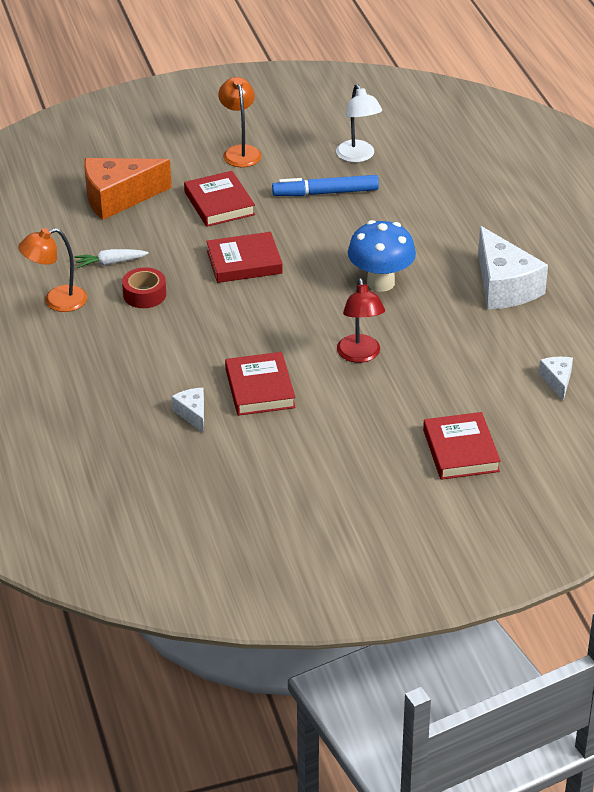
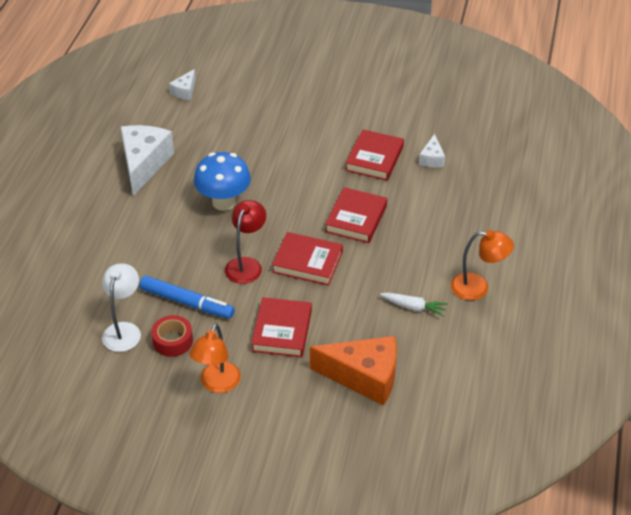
camera: 150 degrees left, 5 degrees up
red tape [122,267,166,308] -> red tape moved to [151,315,193,357]
red lamp [337,278,385,363] -> red lamp moved to [225,200,266,284]
red book [423,412,501,480] -> red book moved to [325,187,387,243]

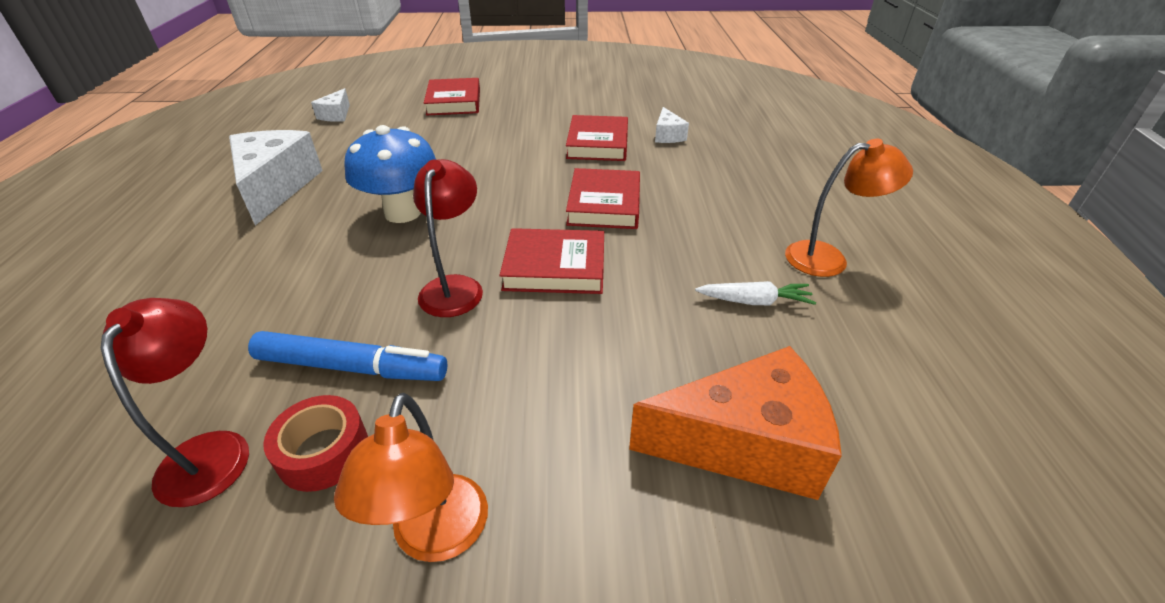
camera: 15 degrees left, 5 degrees down
white lamp [102,263,141,352] -> red lamp [101,298,249,507]
red book [251,297,312,357] -> red book moved to [424,78,480,116]

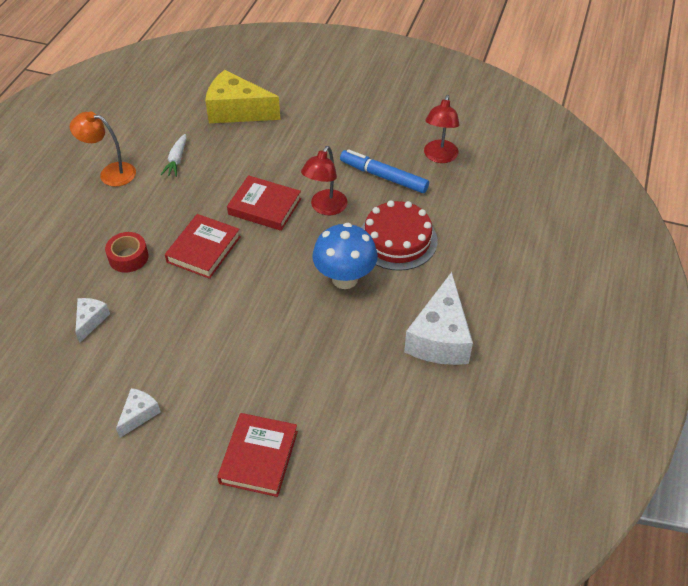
camera: 160 degrees left, 10 degrees up
red tape [263,395,368,492] -> red tape moved to [105,232,149,273]
white cheese [311,88,350,122] -> white cheese moved to [116,388,161,438]
orange lamp [334,393,488,562] -> none
red book [566,115,628,161] -> none
orange cheese [629,346,842,500] -> yellow cheese [205,70,281,123]
white carrot [695,281,816,306] -> white carrot turned 105 degrees counterclockwise [161,134,186,177]
none -> red cake [361,200,438,271]

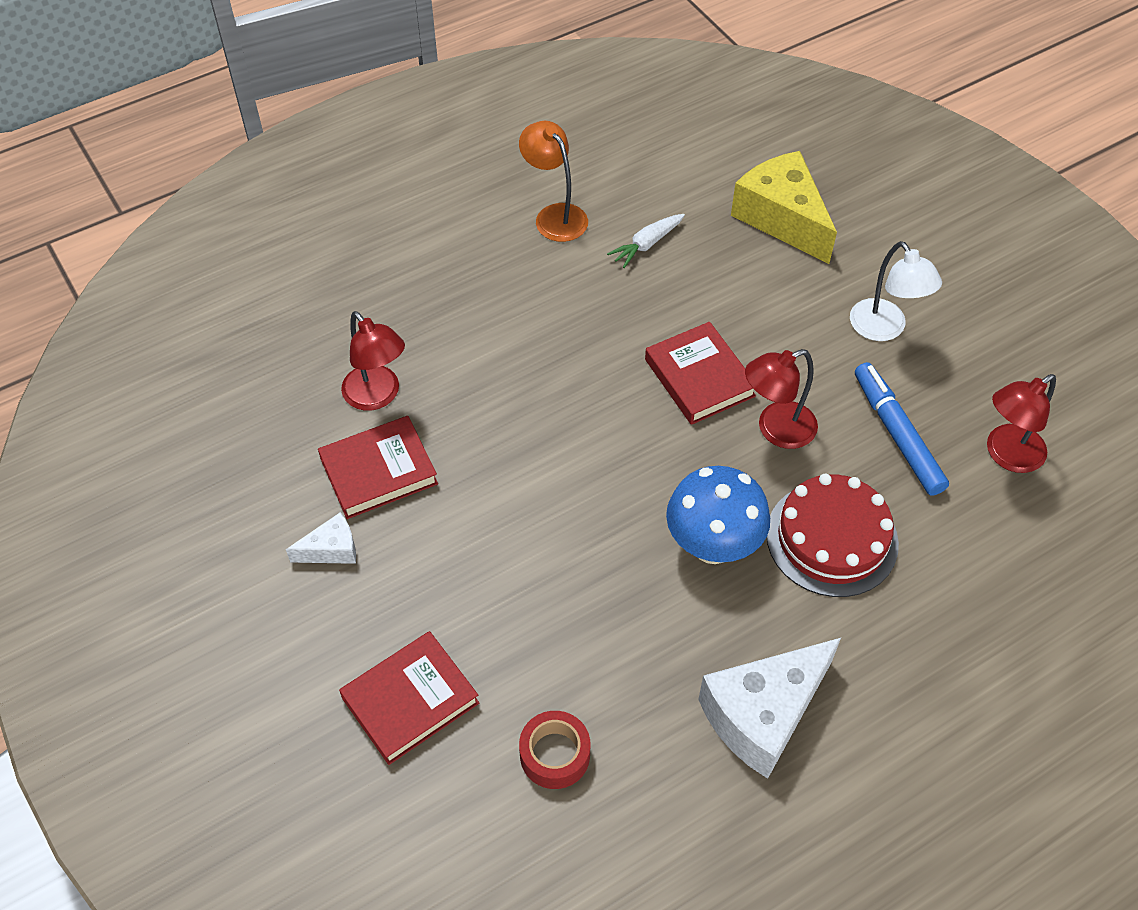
camera: 40 degrees right, 5 degrees up
white cheese [75,298,110,343] -> red lamp [341,311,405,411]
red tape [105,232,149,273] -> red tape moved to [519,711,590,789]
red book [165,214,241,279] -> red book moved to [318,416,438,519]
none -> white lamp [850,241,942,341]

